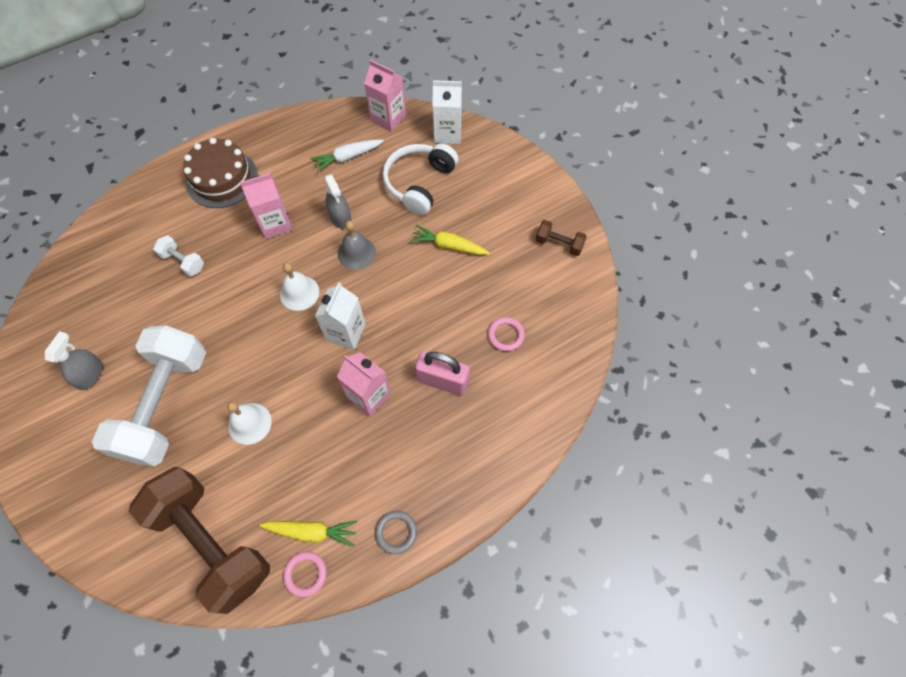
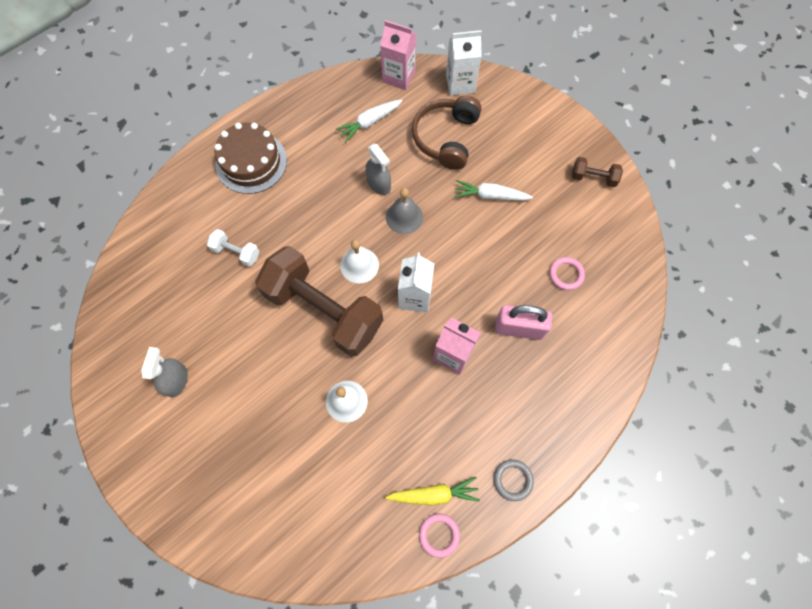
camera: 10 degrees left, 5 degrees up
white dumbbell [92,325,206,466] -> none
brown dumbbell [129,467,270,614] -> brown dumbbell moved to [255,246,383,357]
pink carton [240,173,293,239] -> none
white headphones [383,143,458,215] -> brown headphones [412,95,482,170]
yellow carrot [410,225,490,255] -> white carrot [454,180,533,201]

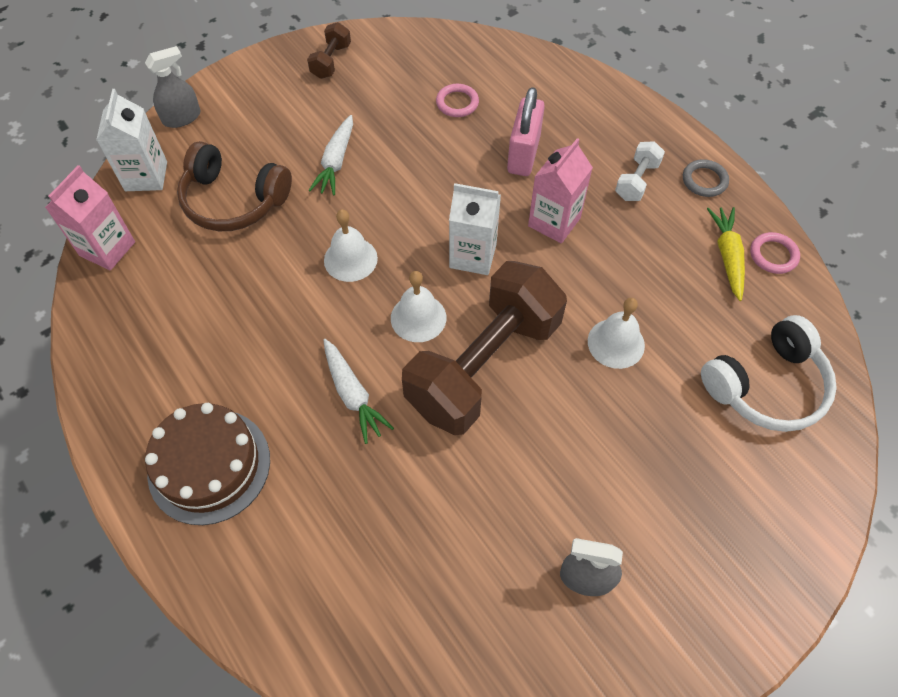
camera: 85 degrees left, 10 degrees down
white dumbbell [207,229,260,267] -> white dumbbell moved to [615,141,665,201]
white carrot [336,99,403,142] -> white carrot moved to [323,339,394,444]
grey spray bottle [366,144,391,195] -> grey spray bottle moved to [145,46,201,128]
grey bell [386,188,423,234] -> white bell [324,209,378,282]
none -> white headphones [701,315,837,432]

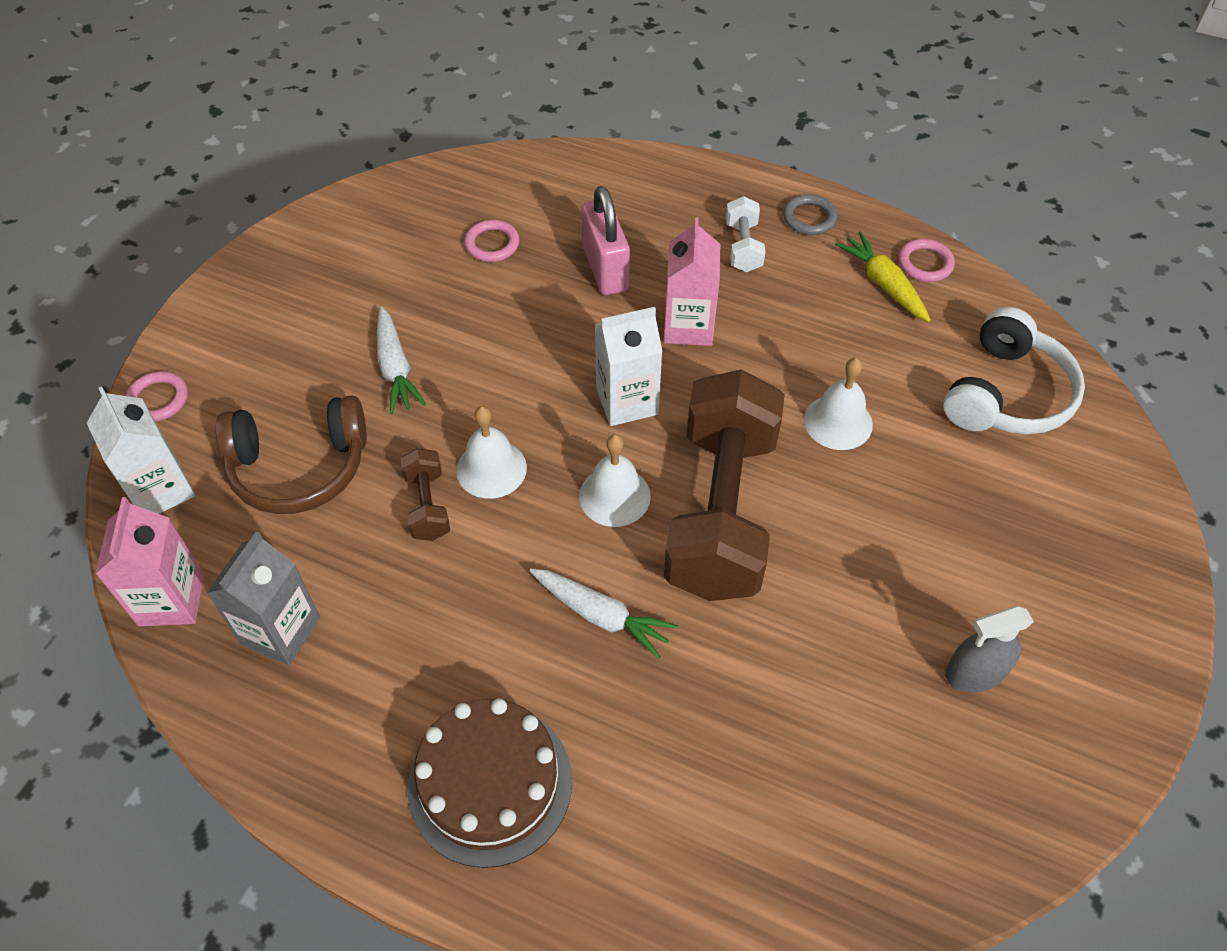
camera: 30 degrees left, 5 degrees down
grey spray bottle [145,46,201,128] -> pink ring [125,371,188,422]
brown dumbbell [307,22,351,79] -> brown dumbbell moved to [400,448,450,541]
none -> grey carton [207,531,320,665]

